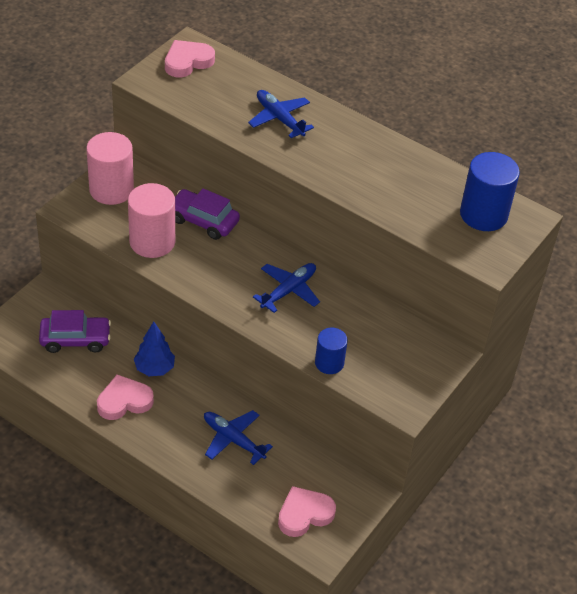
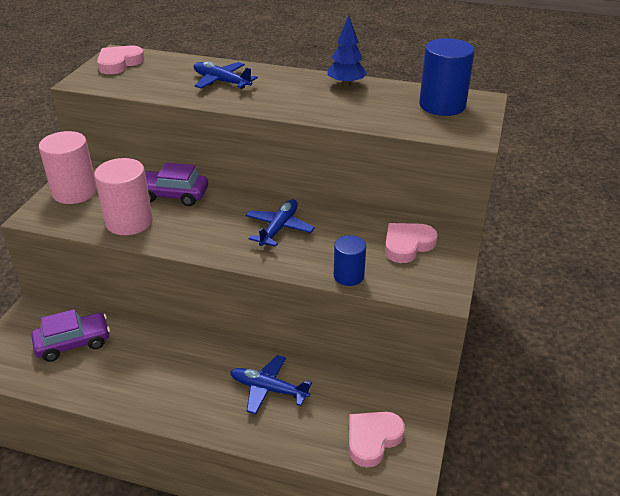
camera: 15 degrees left, 10 degrees down
pink heart [97,375,154,420] -> pink heart moved to [385,223,438,263]
blue tree [134,321,175,376] -> blue tree moved to [327,15,367,87]

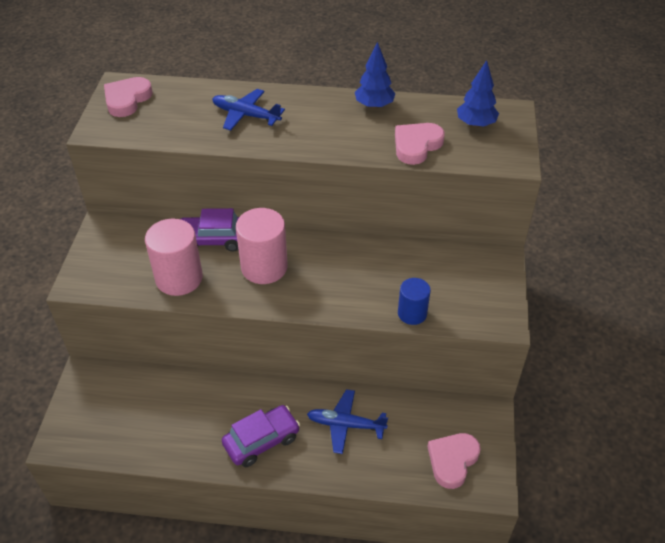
camera: 10 degrees left, 10 degrees up
purple car [31,309,110,362] -> purple car moved to [222,405,300,467]
pink cylinder [39,131,97,204] -> pink cylinder moved to [236,208,288,284]
blue plane [246,199,315,247] -> none
pink heart [385,223,438,263] -> pink heart moved to [395,123,445,165]
blue cylinder [419,38,475,116] -> blue tree [457,60,499,128]

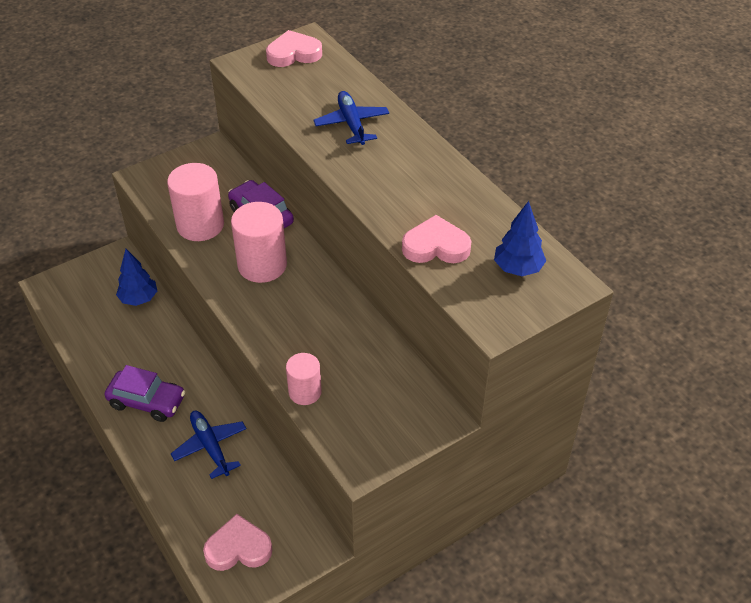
camera: 50 degrees right, 0 degrees up
blue tree [355,42,395,109] -> blue tree moved to [116,249,157,306]
blue cylinder [398,278,431,325] -> pink cylinder [286,353,322,405]

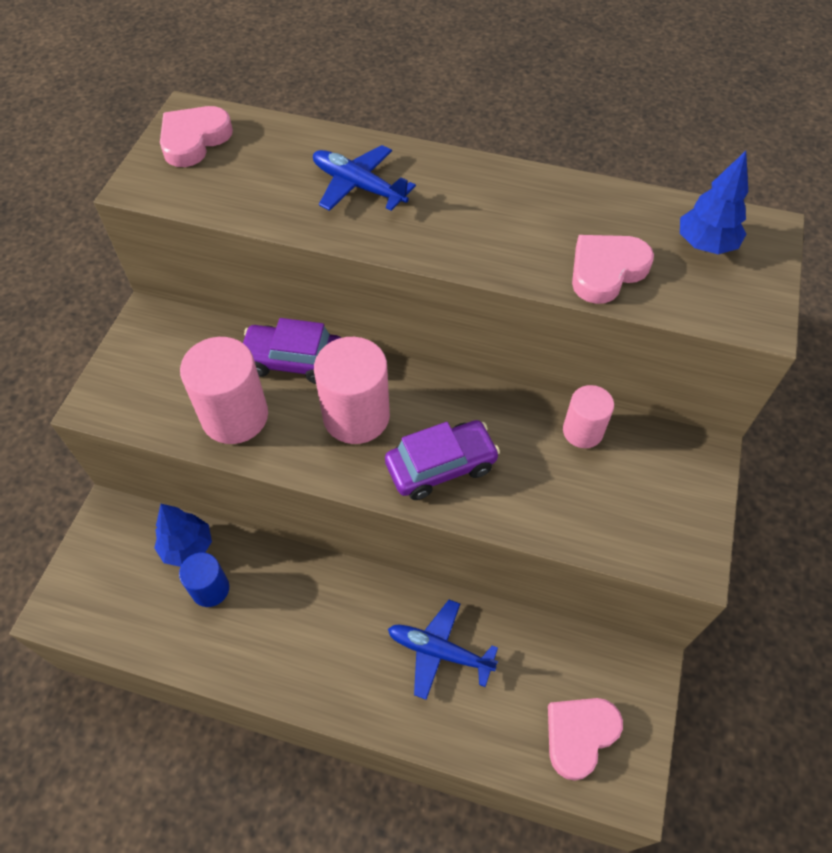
camera: 40 degrees left, 10 degrees up
purple car [105,365,185,422] -> purple car moved to [385,420,500,500]
pink cylinder [286,353,322,405] -> pink cylinder moved to [563,385,614,448]
none -> blue cylinder [179,552,229,607]

